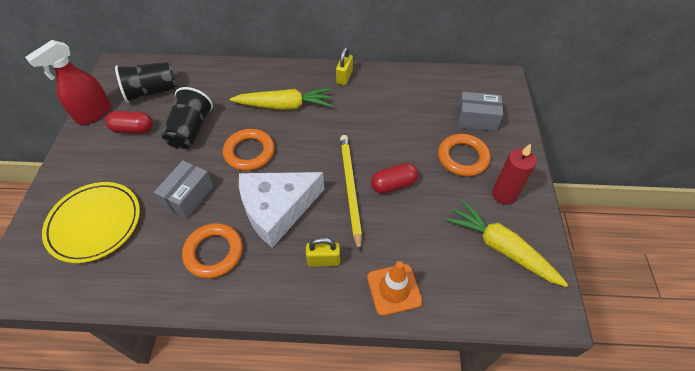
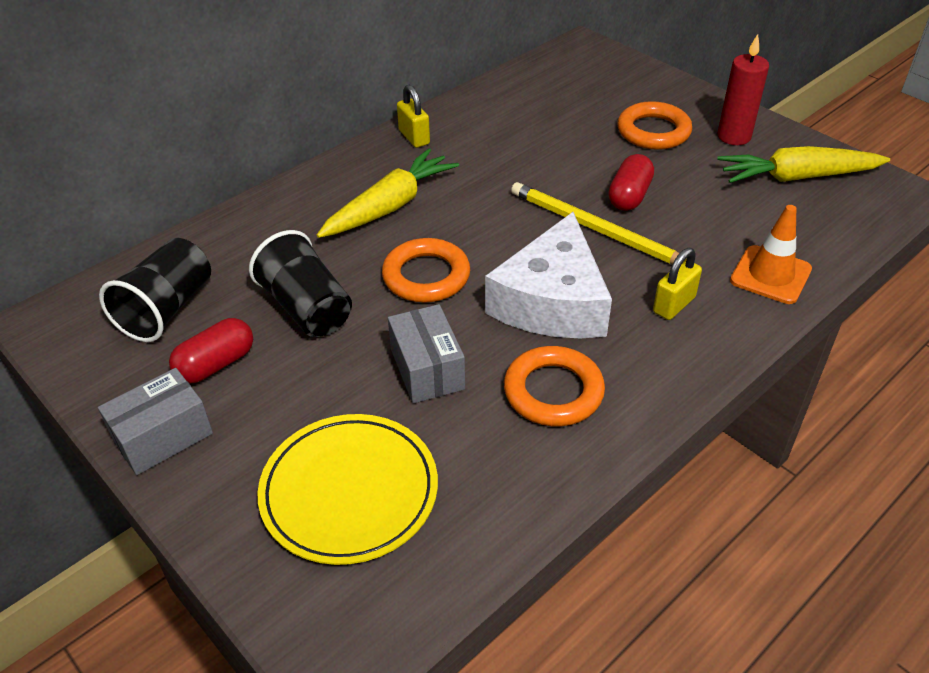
camera: 45 degrees left, 10 degrees down
red spray bottle [25,40,111,124] -> none
grey box [457,92,503,131] -> grey box moved to [98,368,213,475]

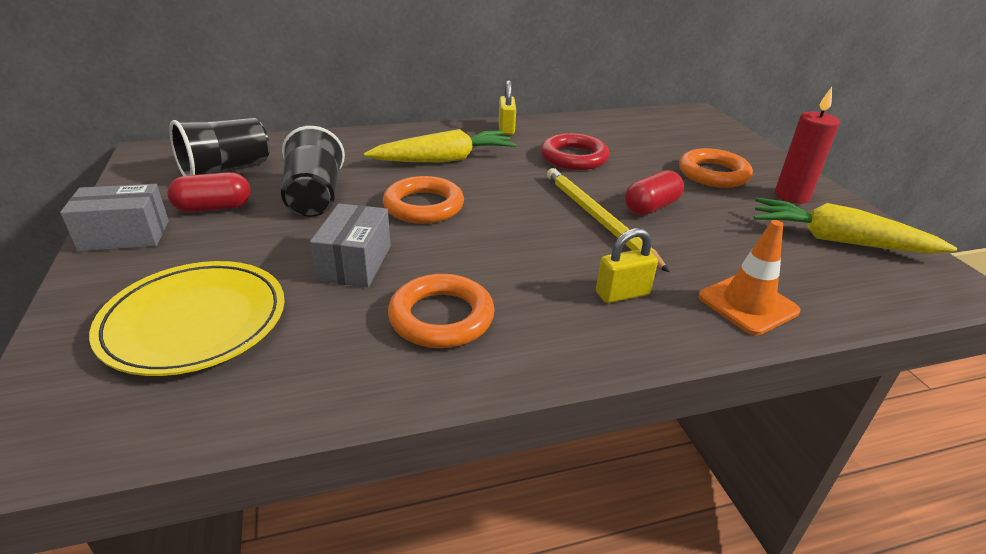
camera: 25 degrees right, 10 degrees down
white cheese [485,212,612,338] -> none
none -> red ring [541,133,609,170]

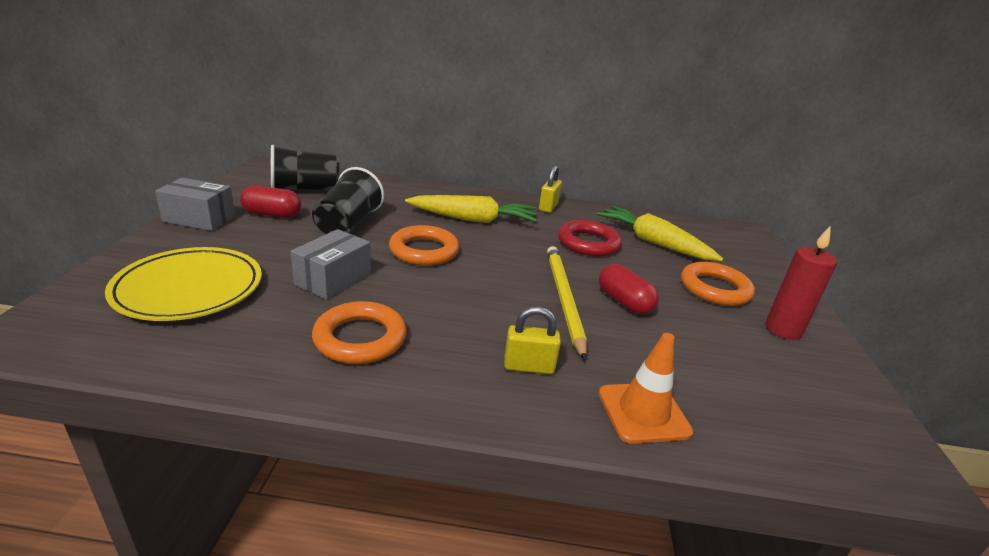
camera: 20 degrees right, 5 degrees down
red capsule [625,170,684,215] -> red capsule turned 75 degrees clockwise [599,264,659,315]
yellow carrot [754,198,957,254] -> yellow carrot moved to [596,206,723,261]

